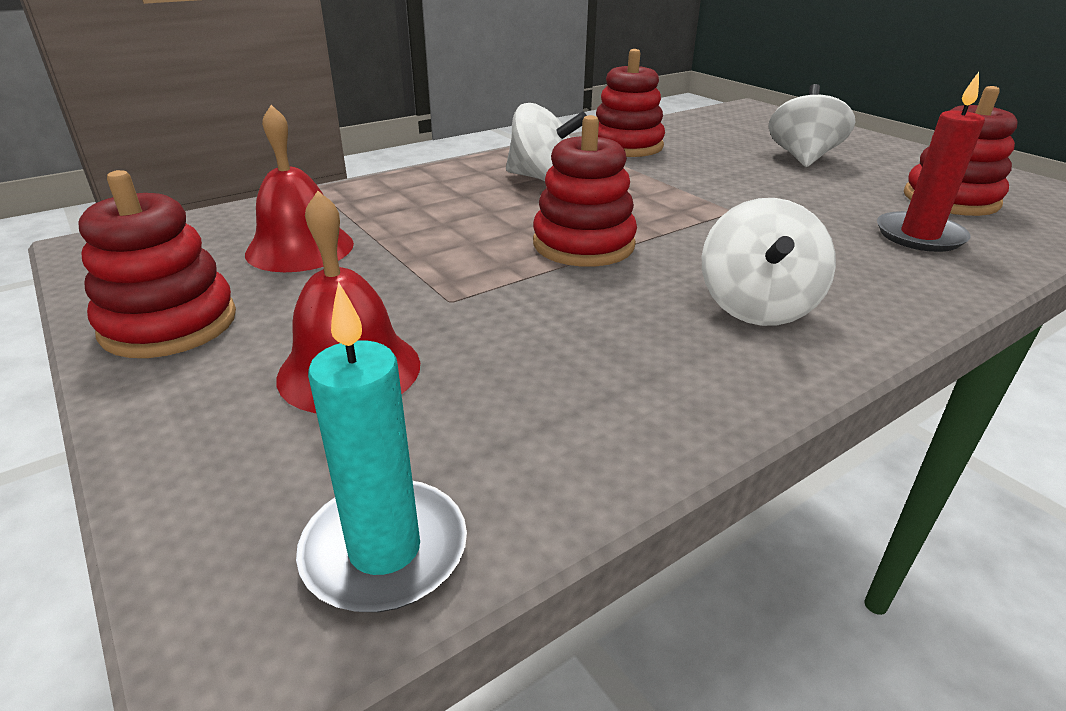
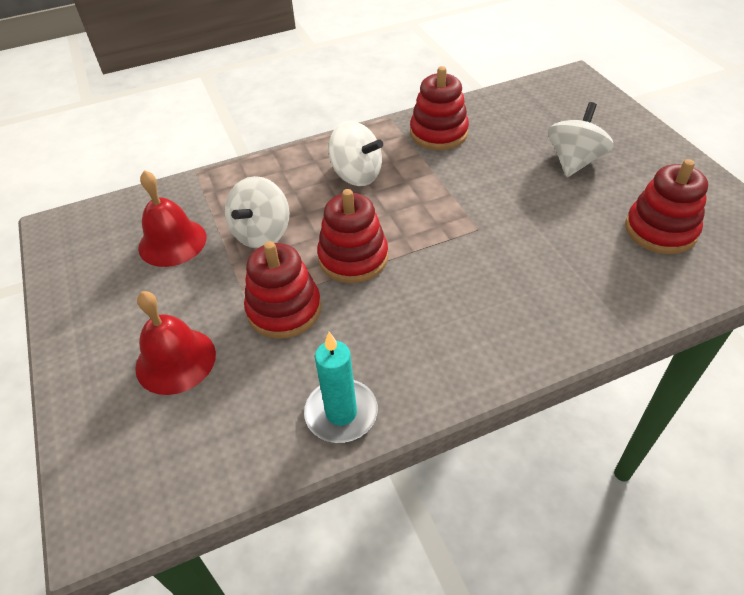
camera: 15 degrees right, 15 degrees up
red stacking toy [78,170,236,358] -> red stacking toy moved to [244,241,321,339]
turquoise candle [296,281,467,612] -> turquoise candle moved to [304,332,378,443]
white spinning top [702,198,836,326] -> white spinning top moved to [225,176,290,249]
red candle [877,72,985,252] -> none

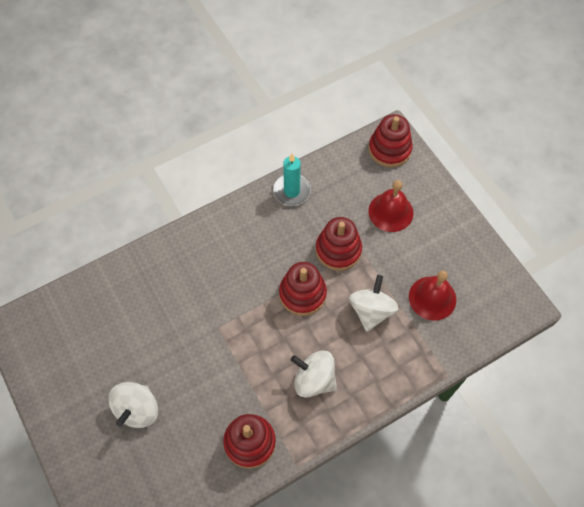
camera: 170 degrees right, 15 degrees up
red stacking toy [625,159,708,254] -> red stacking toy moved to [369,114,413,167]

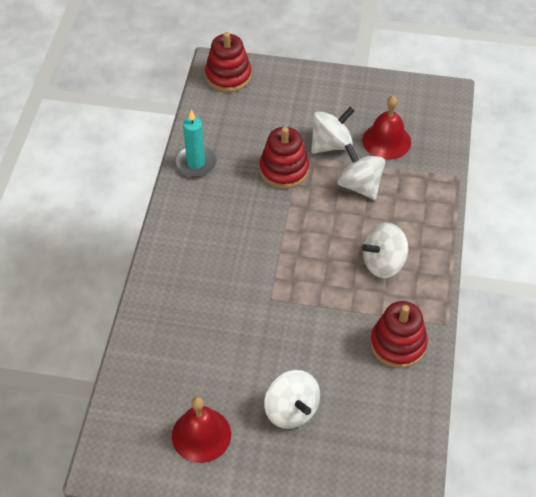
camera: 50 degrees left, 10 degrees down
red stacking toy [279,262,327,316] -> none
red bell [368,180,413,232] -> red bell moved to [172,397,231,463]
none -> white spinning top [311,107,355,154]

